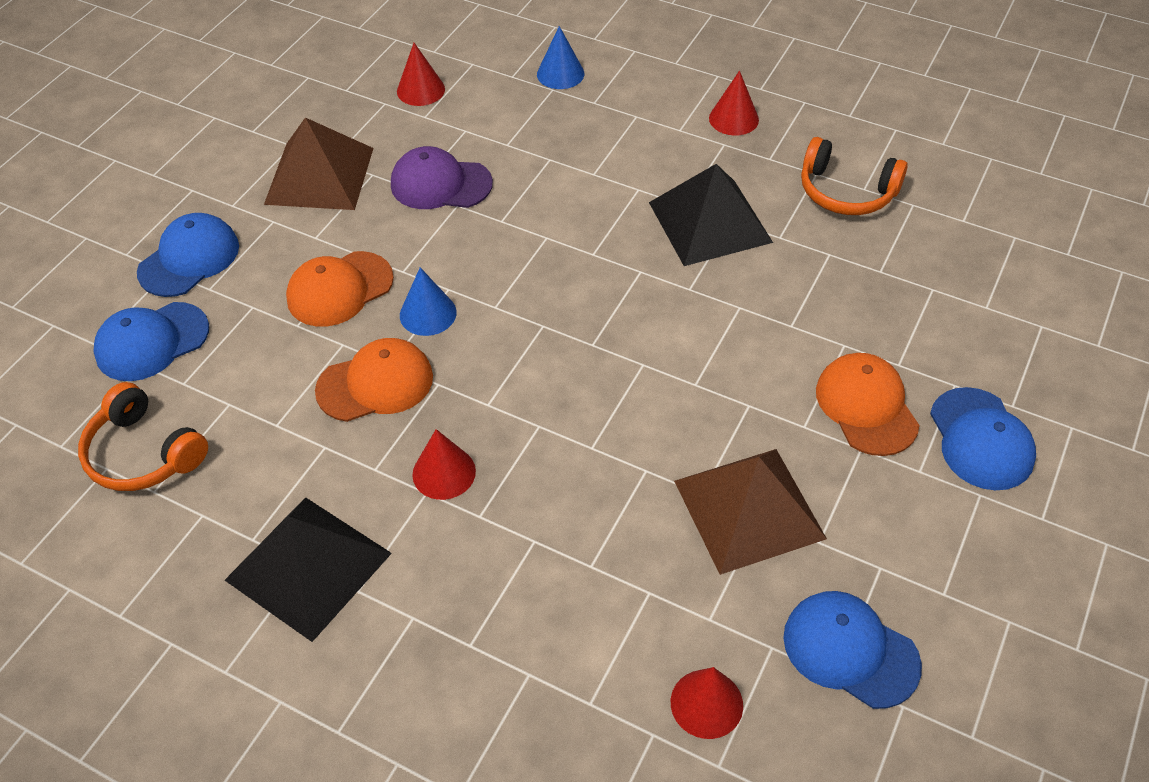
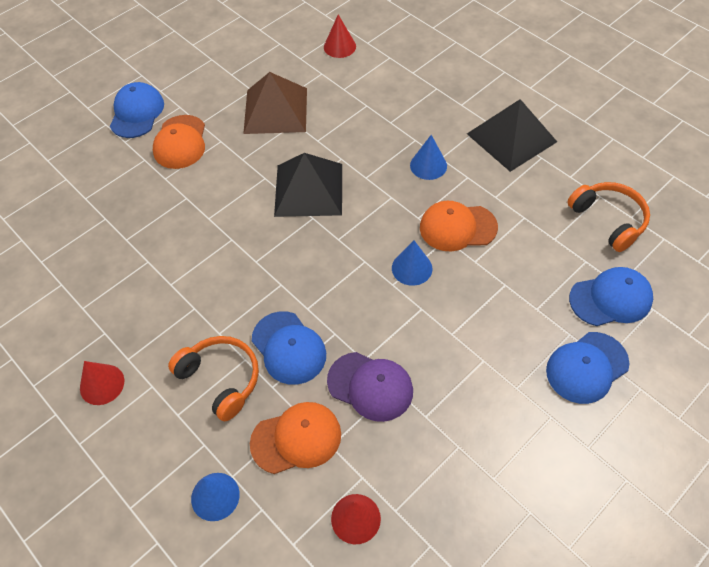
camera: 160 degrees left, 5 degrees up
brown pyramid [264,117,373,210] -> none
orange cap [286,251,394,327] -> orange cap moved to [250,402,341,474]
red cone [412,429,476,500] -> blue cone [410,135,447,180]
black pyramid [649,164,773,266] -> black pyramid moved to [274,153,342,217]
blue cap [783,591,922,709] -> blue cap moved to [252,311,326,385]
orange headphones [801,137,908,215] -> orange headphones moved to [168,336,259,421]

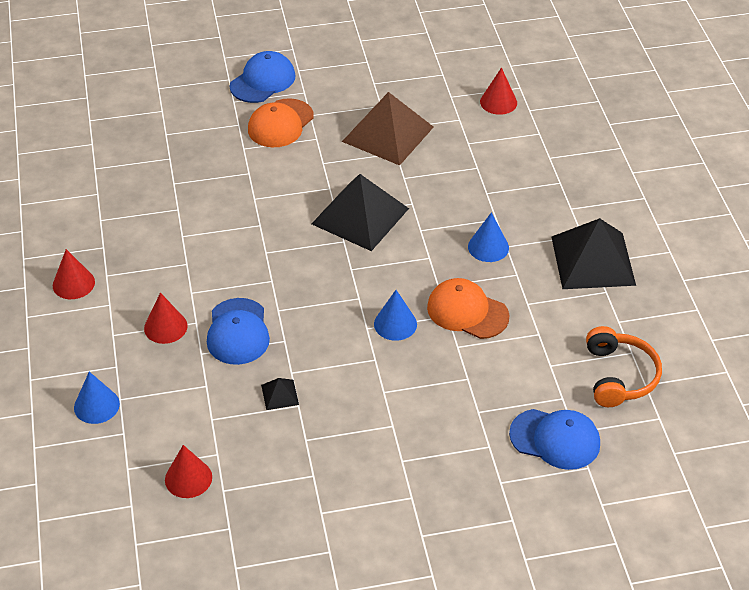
camera: 30 degrees right, 10 degrees down
orange headphones [168,336,259,421] -> red cone [144,293,187,344]
orange cap [250,402,341,474] -> none
purple cap [327,352,413,422] -> black pyramid [261,378,299,410]
blue cap [546,332,629,404] -> none

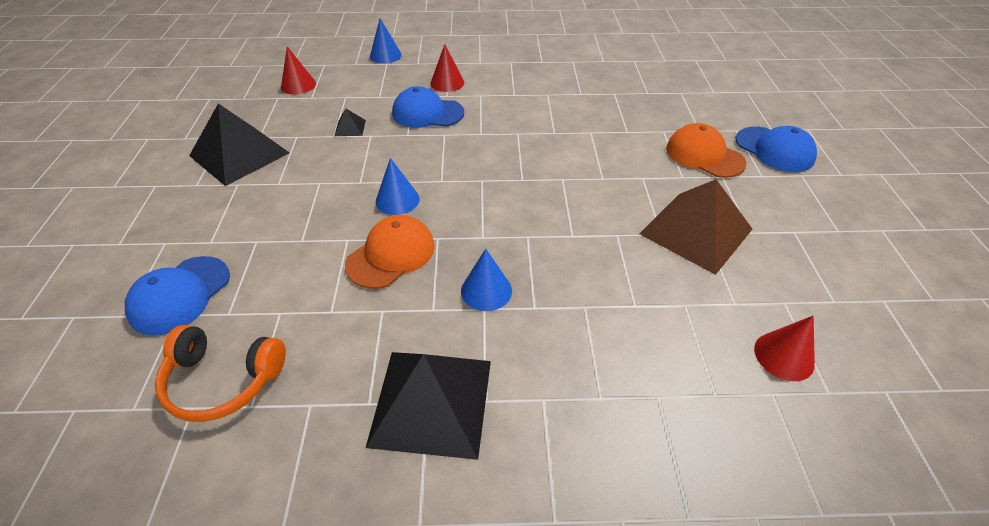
camera: 100 degrees right, 0 degrees up
red cone [53,249,95,299] -> none
black pyramid [312,174,409,251] -> black pyramid moved to [189,103,289,186]

